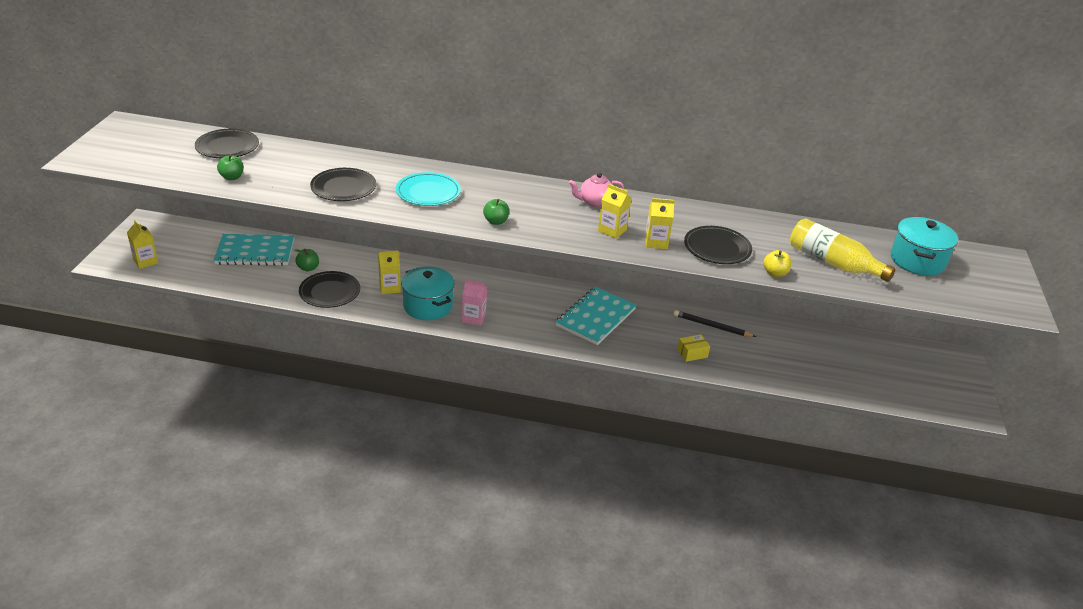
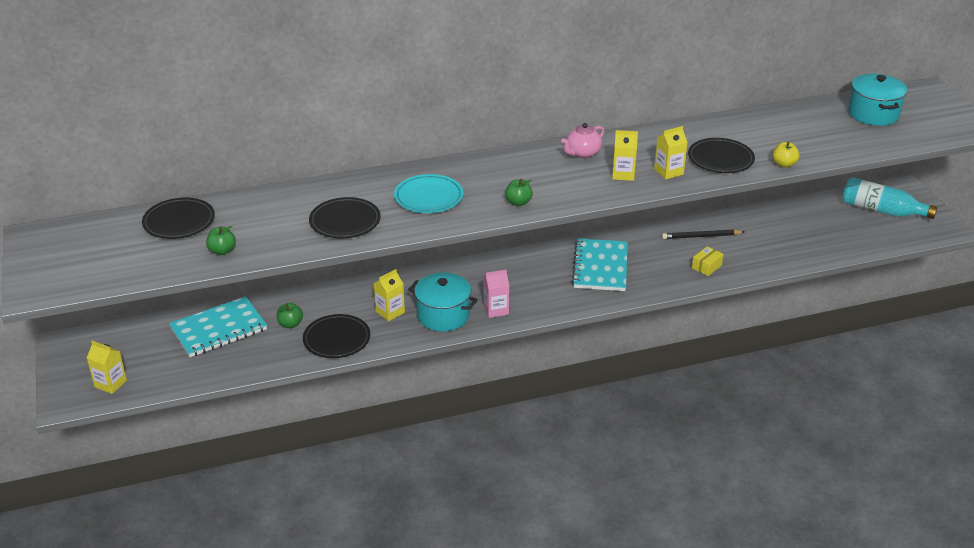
camera: 25 degrees left, 0 degrees up
yellow bottle [790,218,896,282] -> none
none -> turquoise bottle [842,177,938,219]

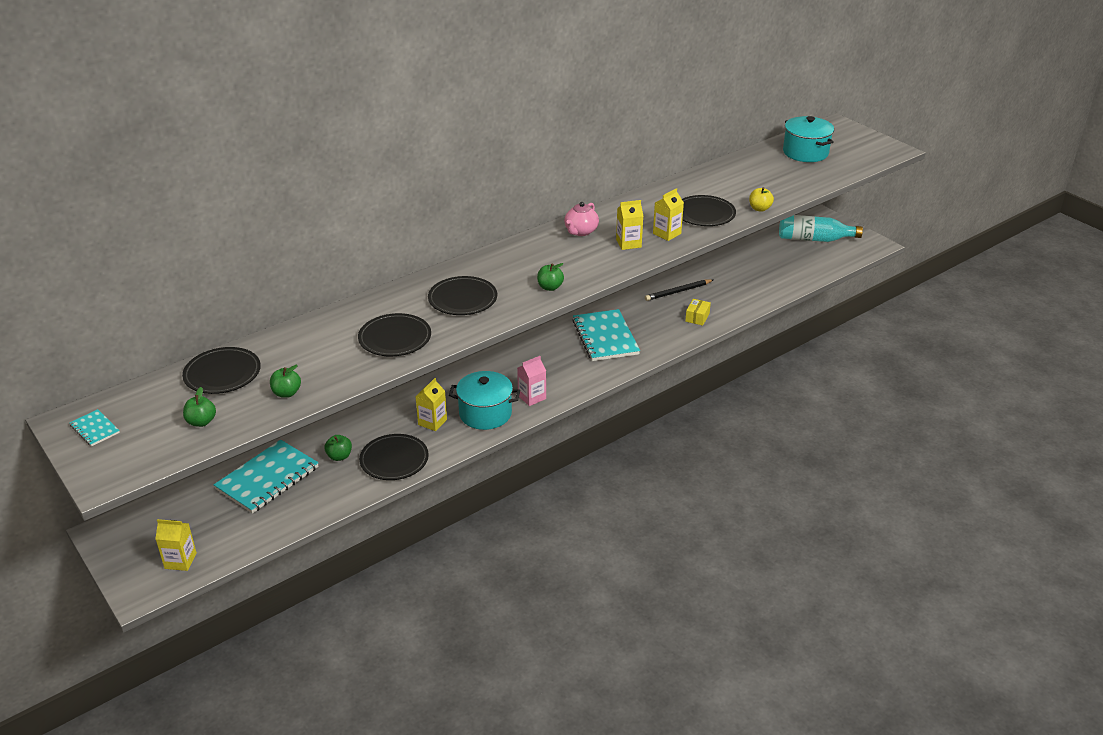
camera: 20 degrees left, 0 degrees up
turquoise plate [394,174,463,213] -> black plate [428,276,497,315]
none -> turquoise notebook [70,409,120,446]
none -> green apple [183,387,216,427]

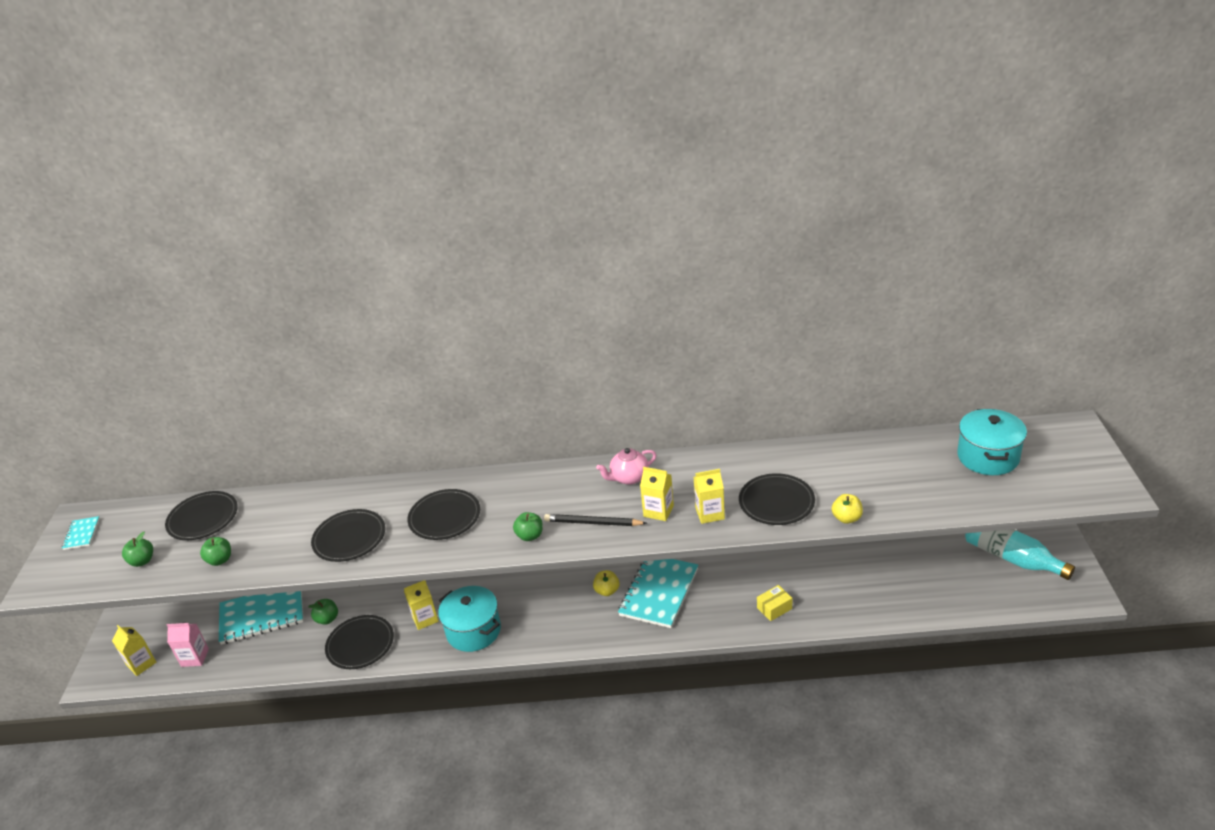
camera: 40 degrees right, 0 degrees up
pink carton [517,356,546,406] -> pink carton moved to [167,622,209,667]
black pencil [645,279,713,301] -> black pencil moved to [544,514,647,526]
none -> yellow apple [593,570,619,596]

